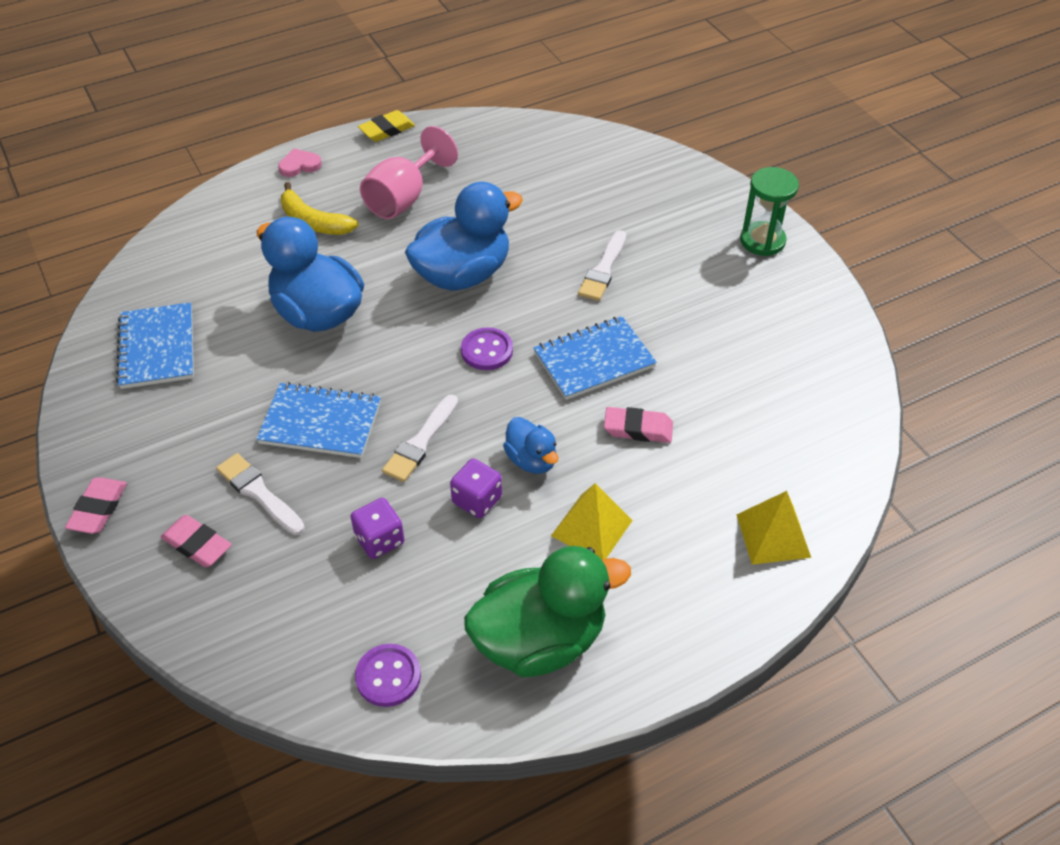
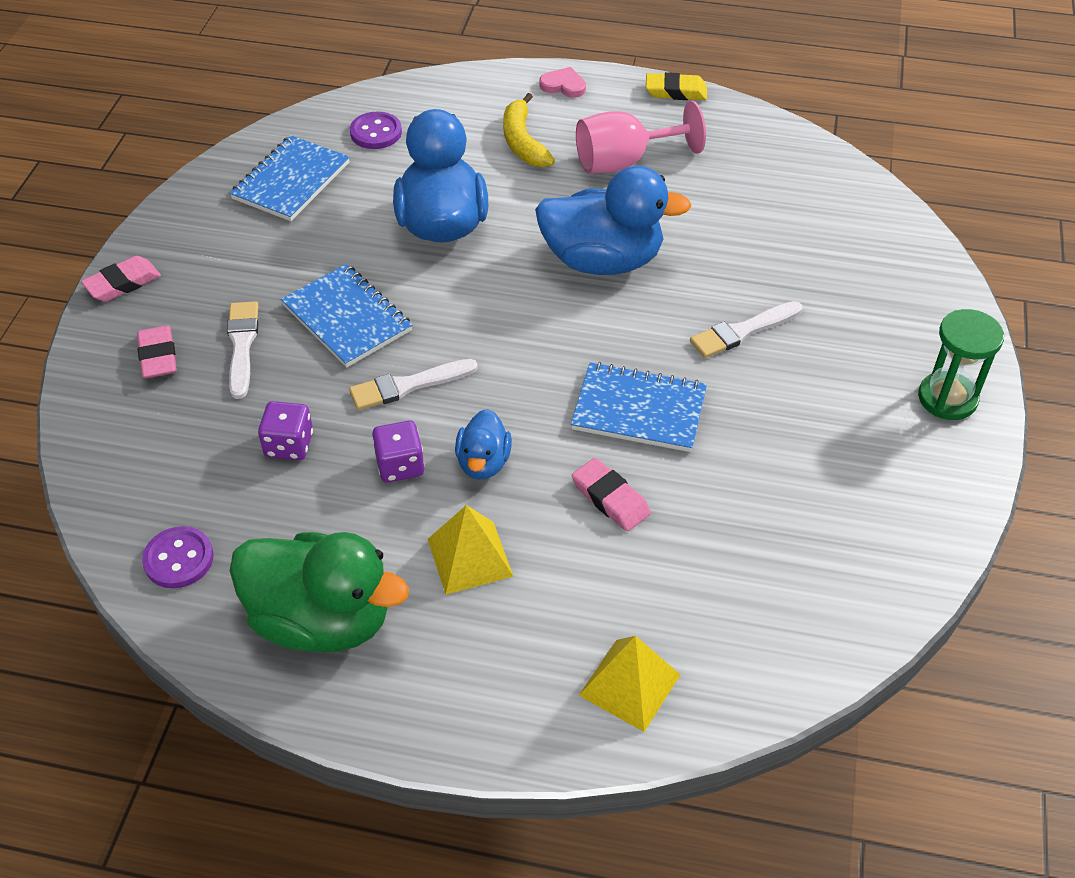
camera: 40 degrees right, 0 degrees up
purple button [461,327,513,370] -> purple button moved to [350,112,402,149]

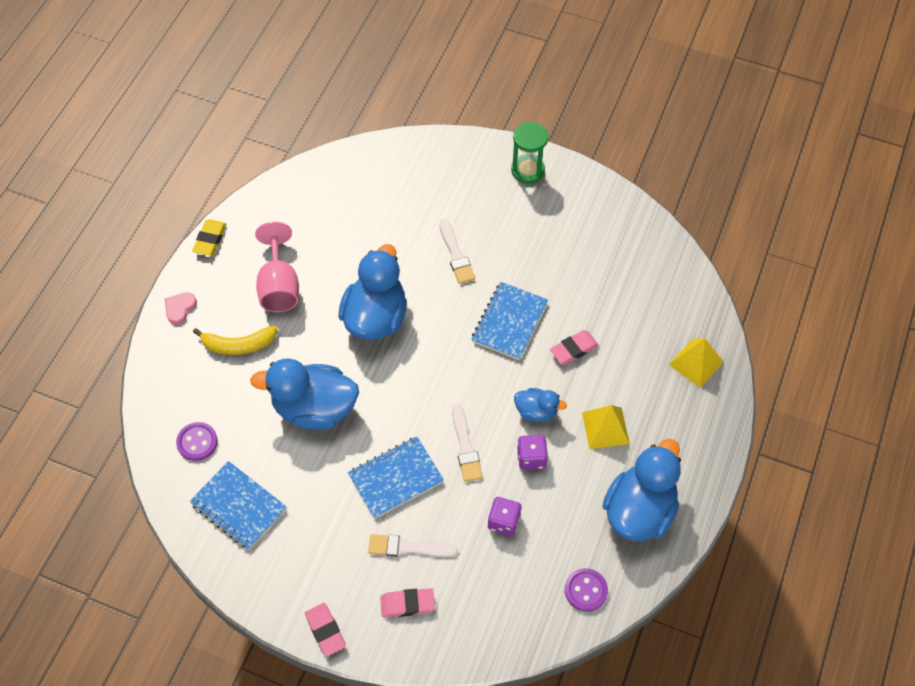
camera: 80 degrees left, 10 degrees up
green duck [229,532,409,652] -> blue duck [602,439,681,541]

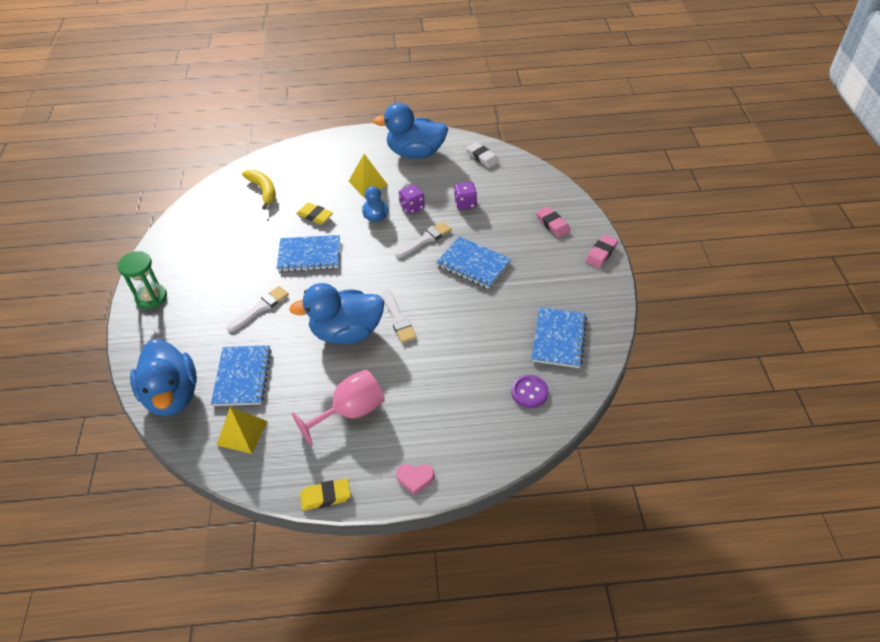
camera: 115 degrees left, 10 degrees down
yellow banana [193,326,277,355] -> yellow banana moved to [242,170,276,210]
blue duck [250,358,359,430] -> blue duck moved to [130,339,197,416]
white brush [368,534,458,557] -> white brush moved to [382,289,417,343]
pink eraser [550,330,599,365] -> yellow eraser [296,203,333,224]
purple button [565,568,608,612] -> white eraser [466,142,499,168]
yellow pyramid [669,338,724,388] -> yellow pyramid moved to [217,407,268,454]
none -> blue notebook [211,345,271,406]

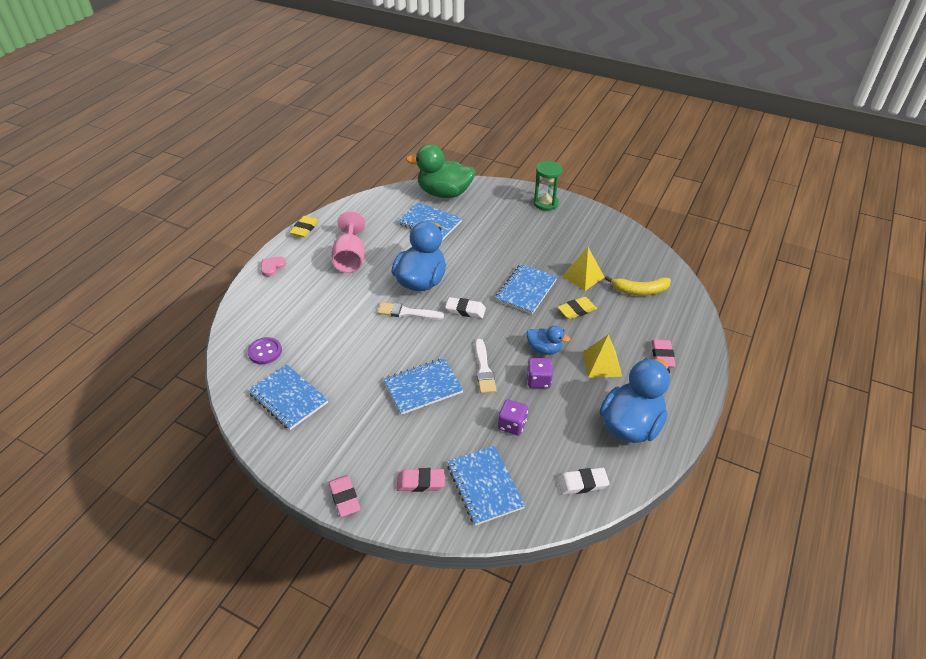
camera: 120 degrees right, 5 degrees down
blue duck [130,339,197,416] -> green duck [406,144,476,198]
yellow pyramid [217,407,268,454] -> yellow pyramid moved to [562,247,604,291]
white brush [227,286,289,332] -> none
none -> white eraser [445,297,486,318]
none -> blue notebook [447,446,525,526]
none -> pink eraser [652,339,676,367]

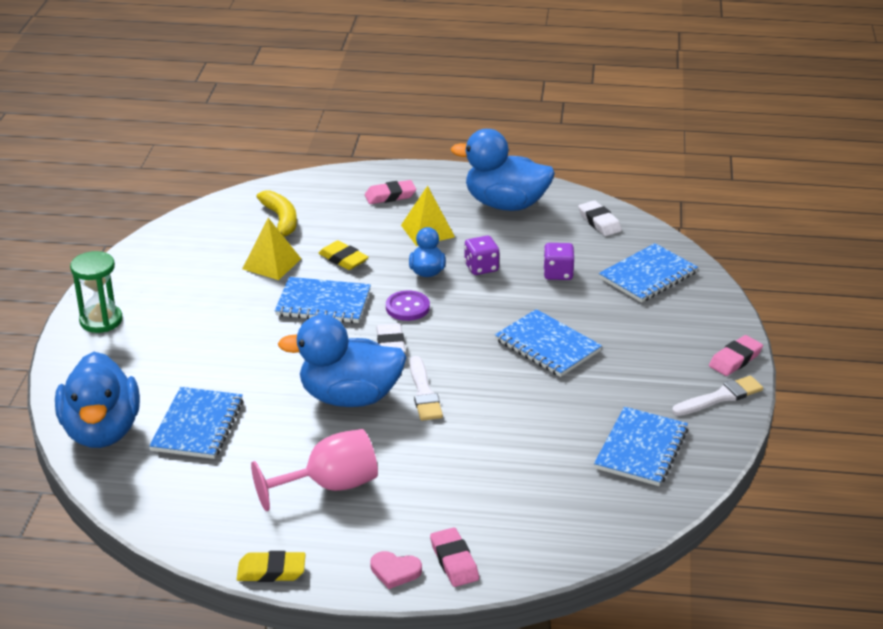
camera: 110 degrees left, 10 degrees down
purple button [248,337,282,364] -> purple button moved to [386,290,430,321]
pink eraser [397,468,445,492] -> pink eraser moved to [430,527,479,587]
green duck [406,144,476,198] -> blue duck [55,352,140,448]
white brush [475,339,496,394] -> white brush moved to [672,376,763,416]

